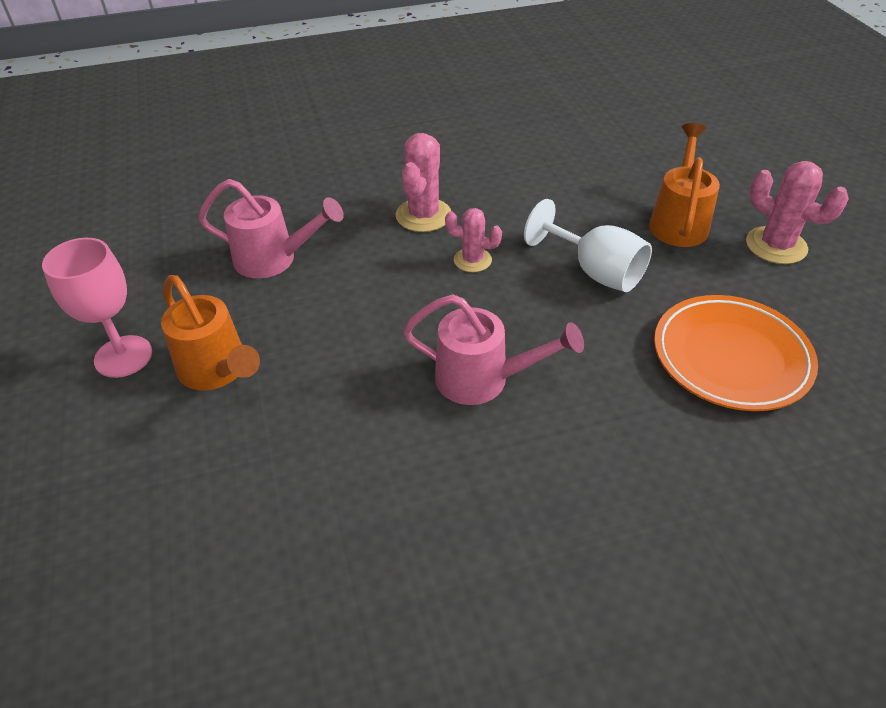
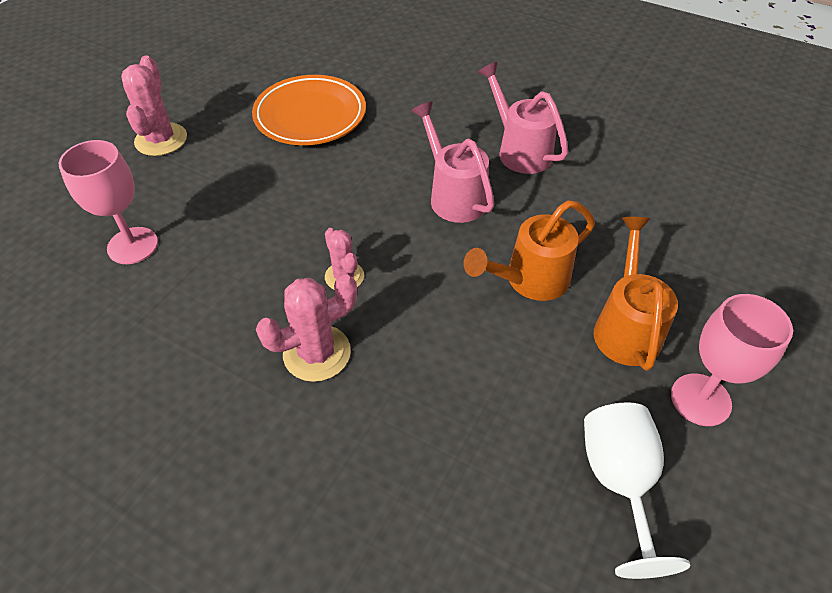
camera: 135 degrees left, 5 degrees up
pink watering can [198,179,344,279] -> pink watering can moved to [478,62,568,174]
white goblet [524,199,652,292] -> white goblet moved to [584,402,690,579]
orange watering can [649,123,720,247] -> orange watering can moved to [463,200,595,301]
none -> pink goblet [59,140,158,264]

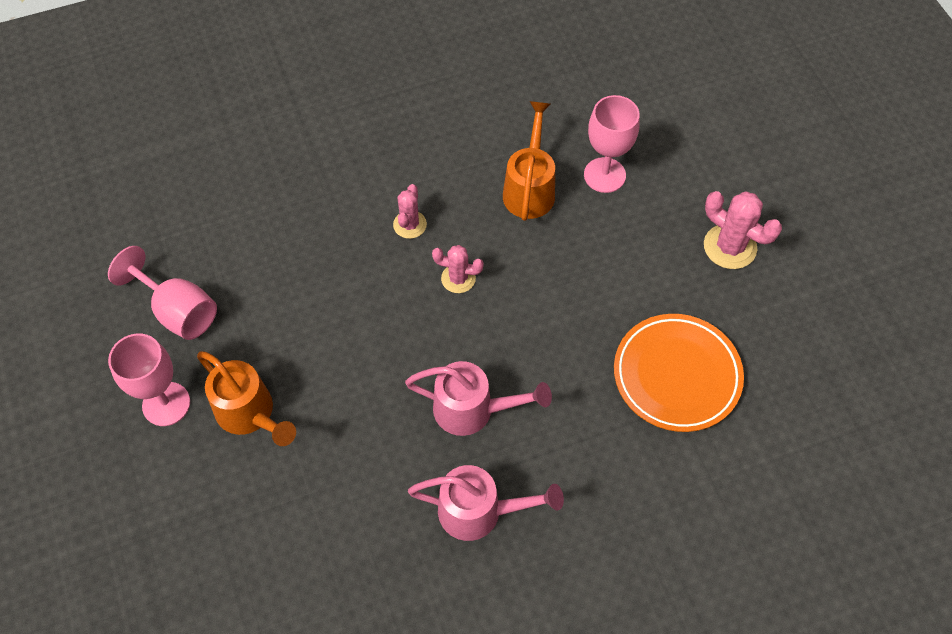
camera: 130 degrees right, 10 degrees up
pink cactus [256,274,357,382] -> pink cactus [393,184,427,239], size x0.64
orange watering can [463,200,595,301] -> orange watering can moved to [503,101,555,221]
white goblet [584,402,690,579] -> pink goblet [108,246,217,340]

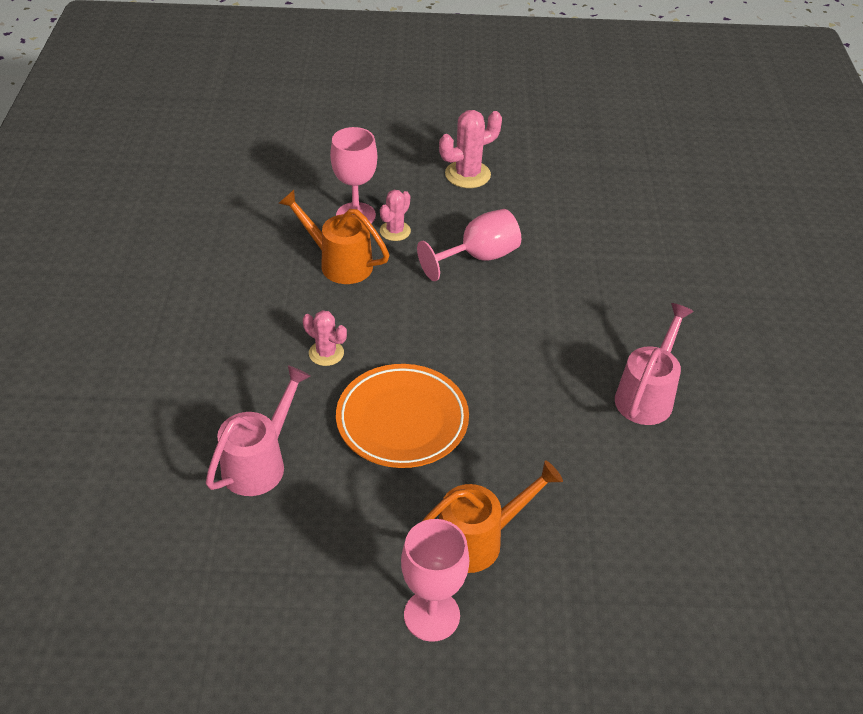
camera: 70 degrees left, 15 degrees down
pink goblet [108,246,217,340] -> pink goblet moved to [417,209,521,281]
pink watering can [405,361,552,436] -> pink watering can moved to [206,365,310,496]
pink cactus [432,245,484,293] -> pink cactus moved to [380,190,411,241]
orange plate [614,314,744,432] -> orange plate moved to [336,364,469,468]

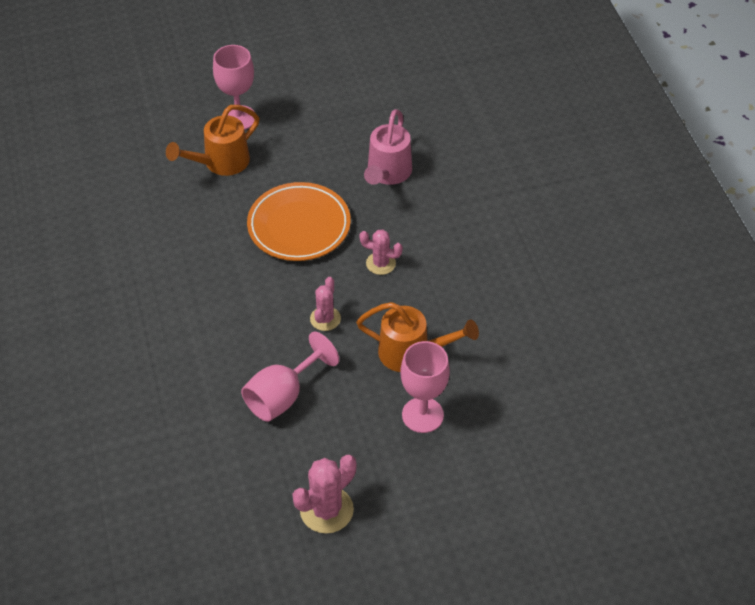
camera: 165 degrees right, 5 degrees up
pink cactus [380,190,411,241] -> pink cactus moved to [310,277,341,331]
pink watering can [615,303,694,425] -> none

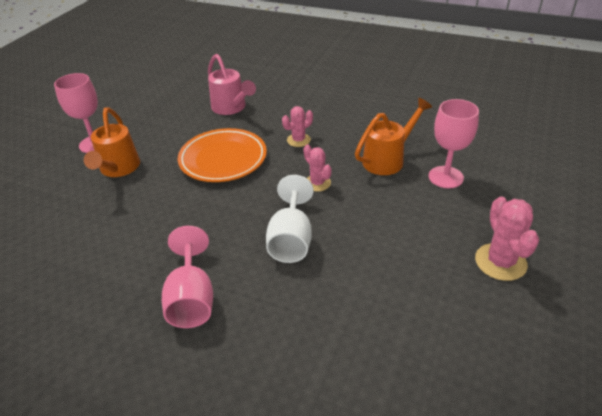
camera: 50 degrees left, 10 degrees down
pink goblet [241,332,339,422] -> pink goblet moved to [162,226,213,328]
none -> white goblet [266,175,313,263]

